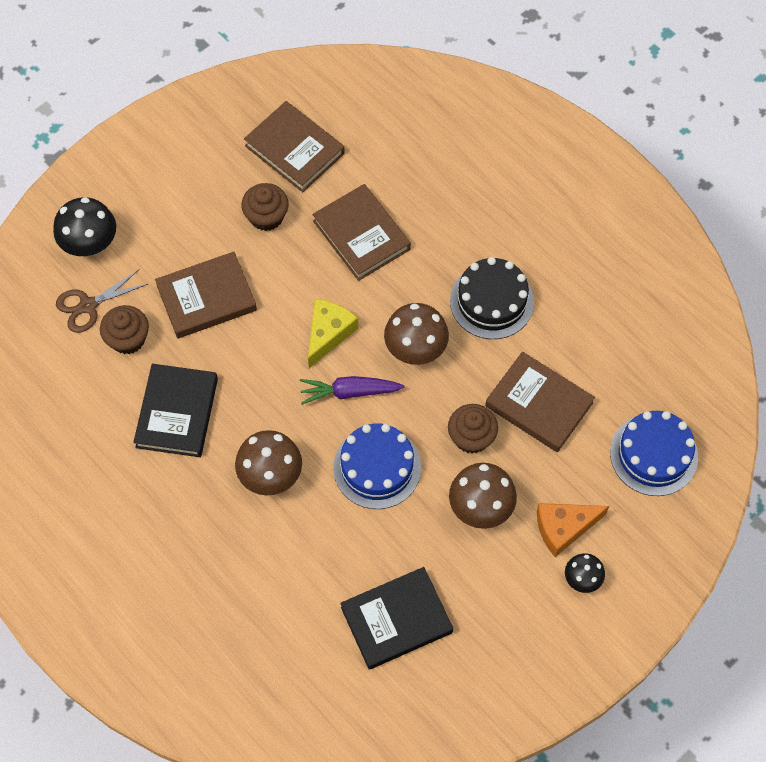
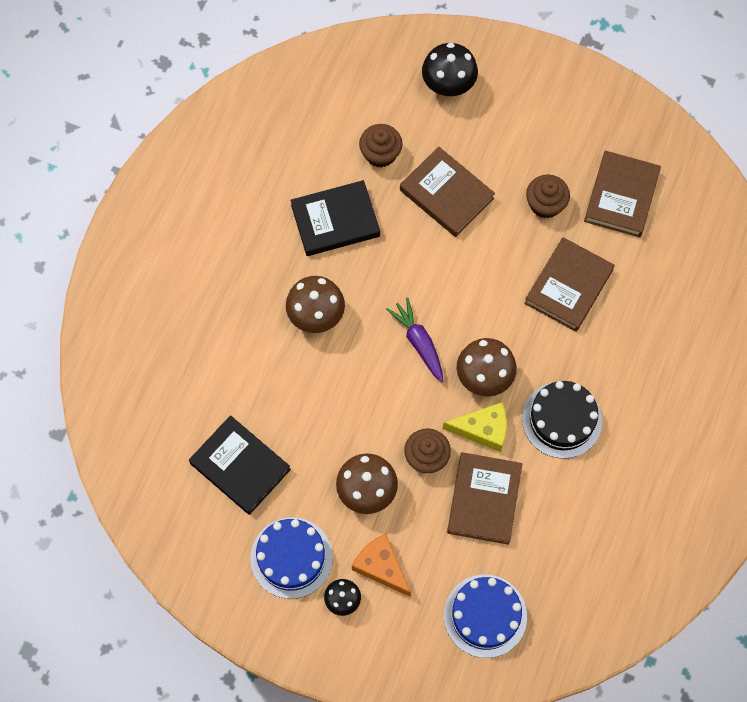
camera: 65 degrees right, 5 degrees up
brown scissors [56,269,148,333] -> none
yellow cheese [308,299,358,368] -> yellow cheese moved to [443,402,507,452]
blue cake [333,423,421,509] -> blue cake moved to [251,517,333,599]

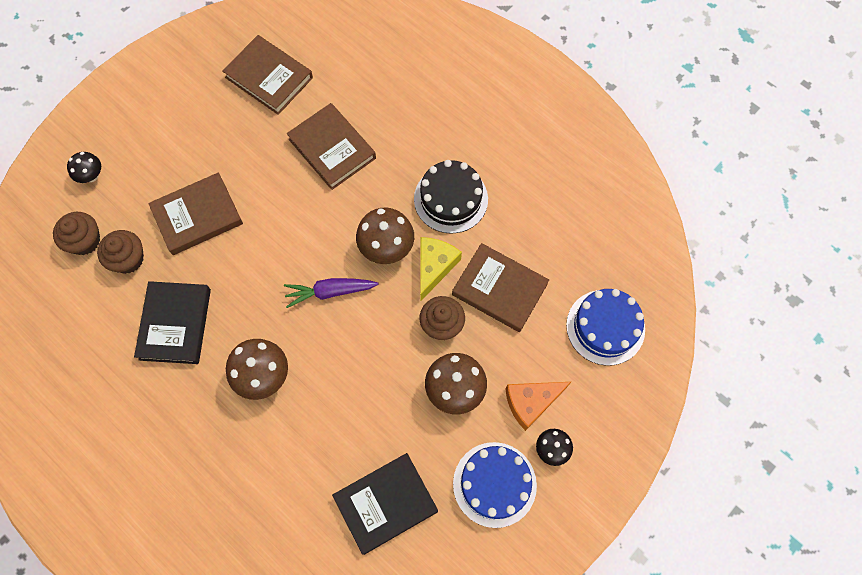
camera: 70 degrees left, 0 degrees up
black mushroom [422,43,478,96] -> black mushroom [67,152,101,183], size x0.59
brown cupcake [526,174,570,218] -> brown cupcake moved to [53,212,100,255]

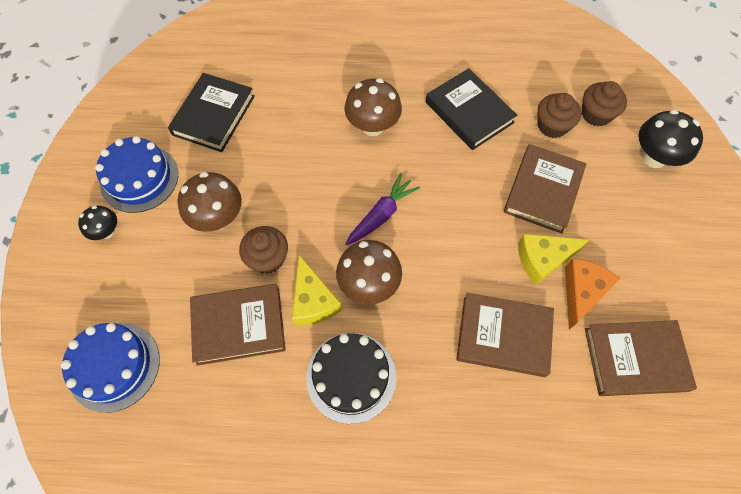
camera: 140 degrees right, 5 degrees down
black mushroom [67,152,101,183] -> black mushroom [638,110,703,168], size x1.70
orange cheese [505,382,571,431] -> orange cheese moved to [565,258,620,329]
none -> yellow cheese [518,234,590,285]

